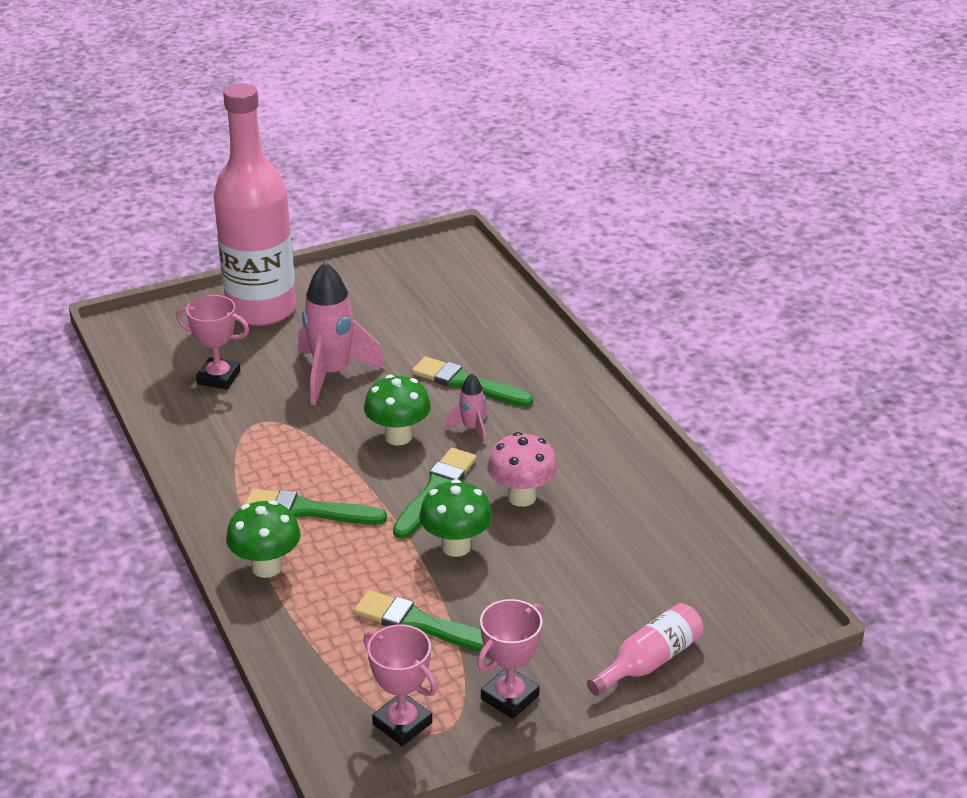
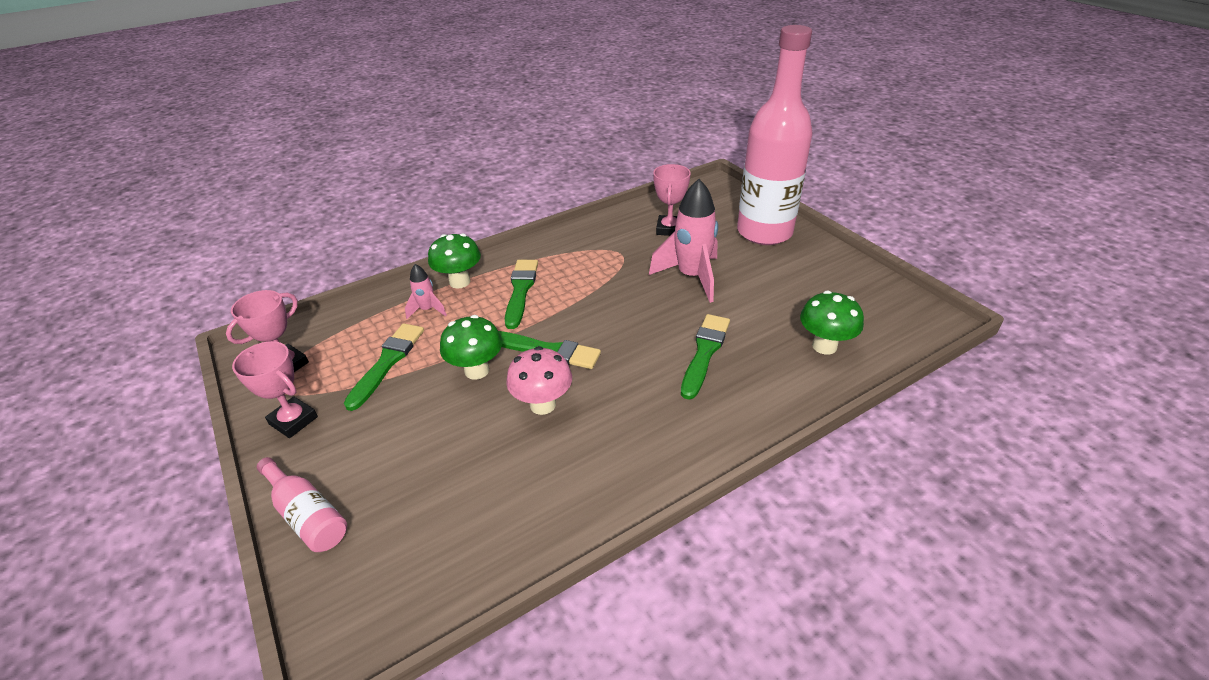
camera: 85 degrees right, 5 degrees up
green mushroom [364,375,431,446] -> green mushroom moved to [800,291,864,355]
pink rocket [445,373,488,444] -> pink rocket moved to [405,264,447,319]

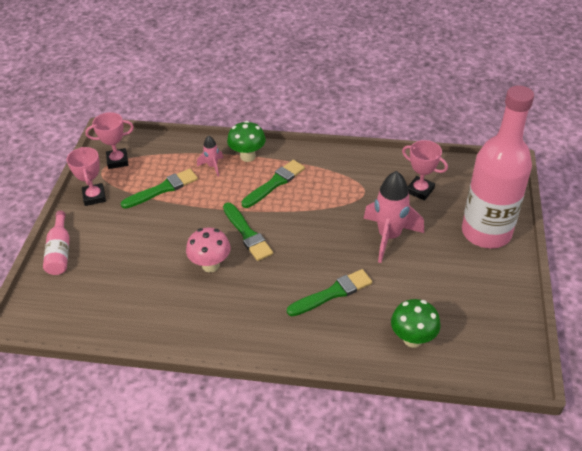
camera: 40 degrees right, 5 degrees up
green mushroom [440,315,502,380] -> none
pink trophy [653,164,691,236] -> pink trophy turned 75 degrees clockwise [402,140,448,201]

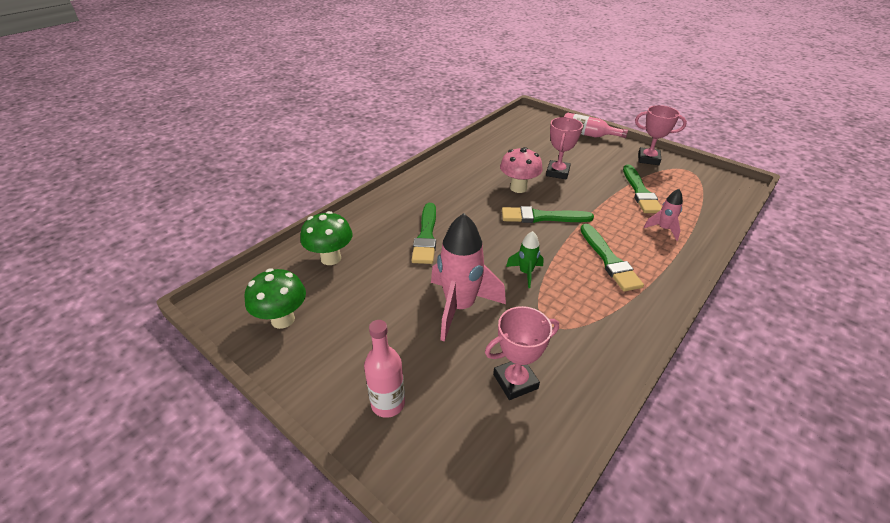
camera: 120 degrees right, 5 degrees down
pink trophy [85,112,134,169] -> pink trophy moved to [546,117,583,180]
green mushroom [227,121,266,162] -> green mushroom moved to [245,268,306,329]
pink bottle [462,85,534,249] -> pink bottle [364,320,405,418], size x0.44
none -> green rocket [506,231,544,288]

